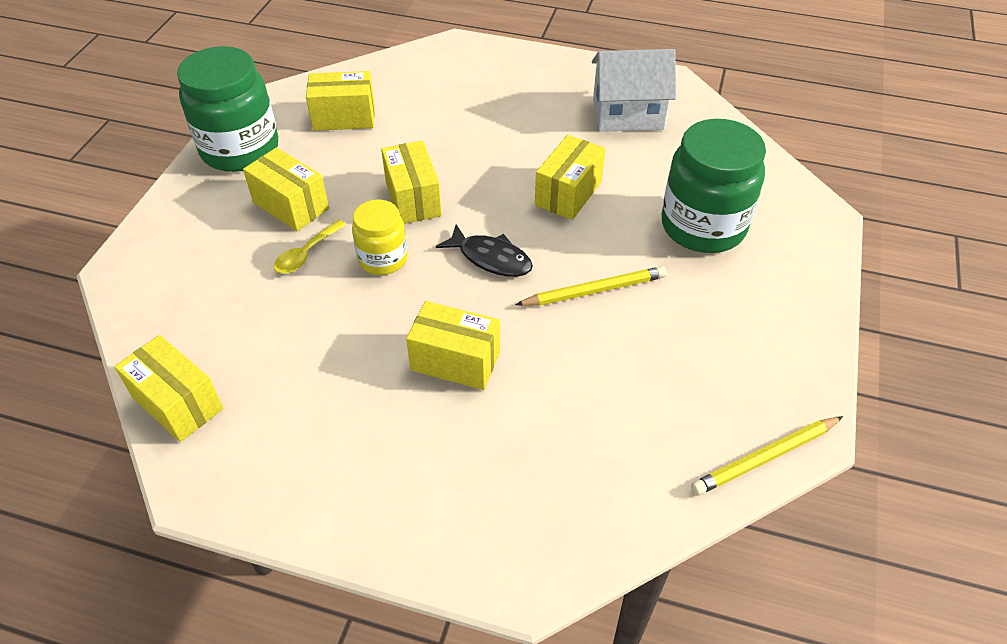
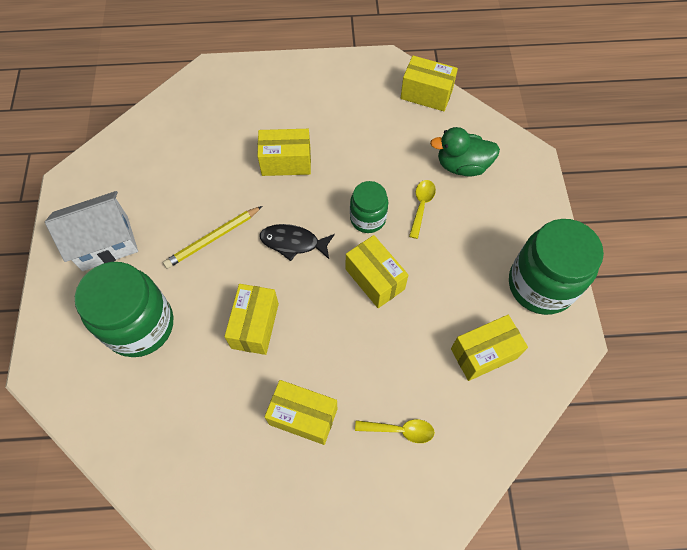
camera: 160 degrees right, 15 degrees up
yellow box [243,147,329,232] -> yellow box moved to [265,380,337,445]
yellow jar [352,200,408,275] -> green jar [350,181,388,233]
white house [592,49,676,132] -> white house moved to [45,191,138,271]
yellow pencil [691,416,843,496] -> none
none -> yellow spoon [355,419,435,443]
none -> green duck [430,127,500,177]

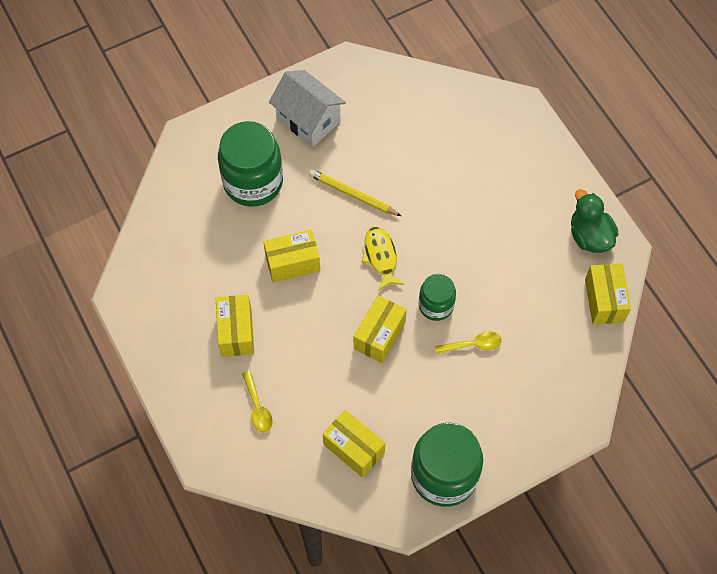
camera: 65 degrees right, 0 degrees up
yellow box [257,129,311,176] -> none
black fish [260,224,335,261] -> yellow fish [361,227,404,291]
green duck [430,127,500,177] -> green duck moved to [571,189,618,253]

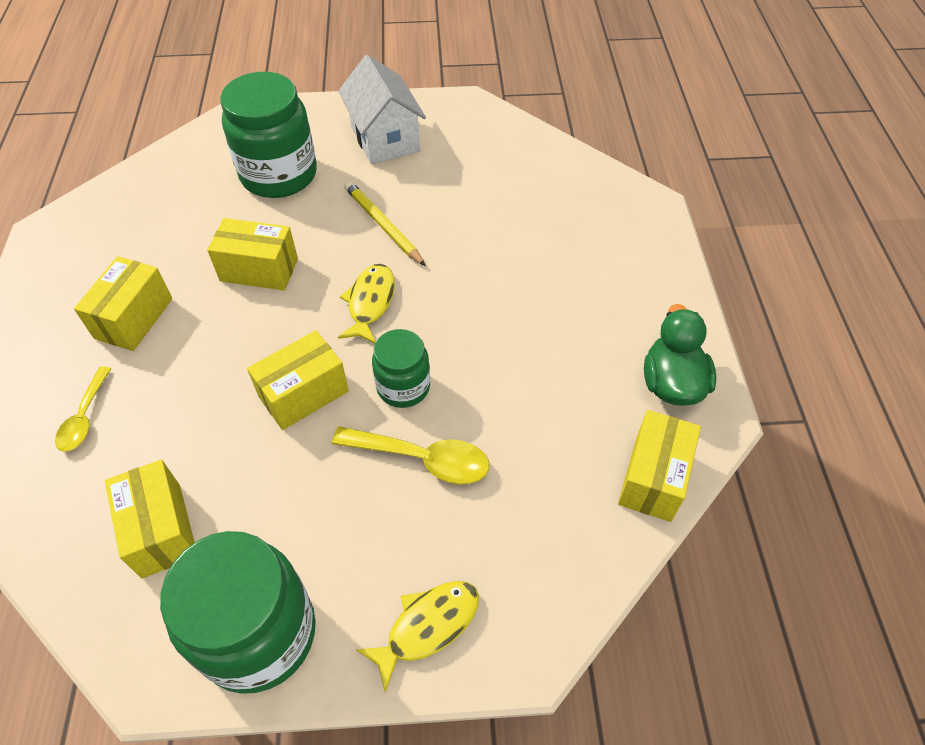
camera: 25 degrees right, 10 degrees down
yellow spoon [435,332,502,354] -> yellow spoon [332,426,490,484], size x1.52
none -> yellow fish [356,581,479,692]

